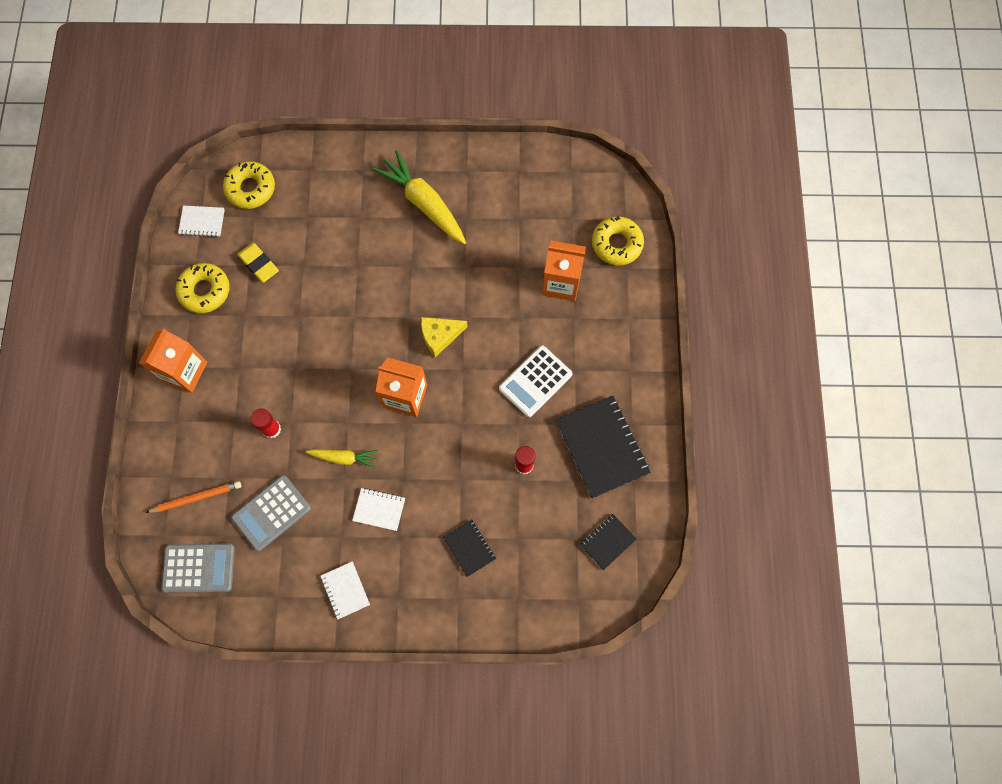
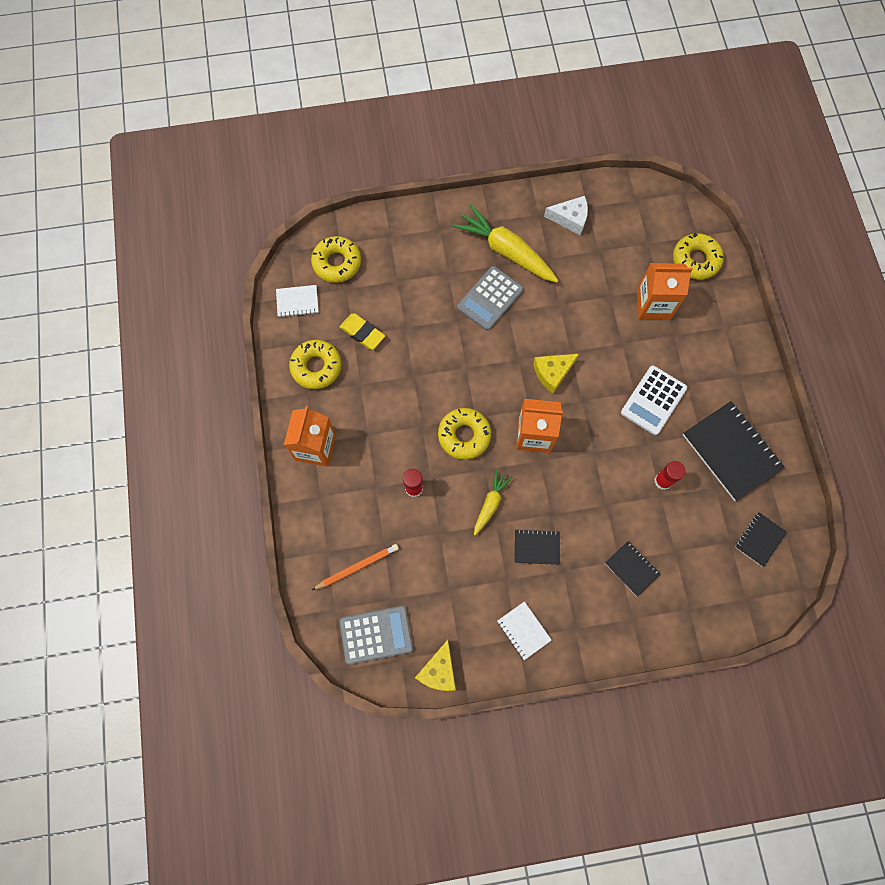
camera: 10 degrees left, 0 degrees up
grey calculator [231,475,311,551] -> grey calculator moved to [457,266,524,331]
yellow carrot [306,449,378,468] -> yellow carrot turned 60 degrees counterclockwise [474,469,513,535]
white notebook [352,488,405,531] -> black notebook [514,529,560,565]
none -> yellow cheese [415,640,456,691]
none -> yellow donut [438,408,491,460]
none -> white cheese [544,196,588,235]

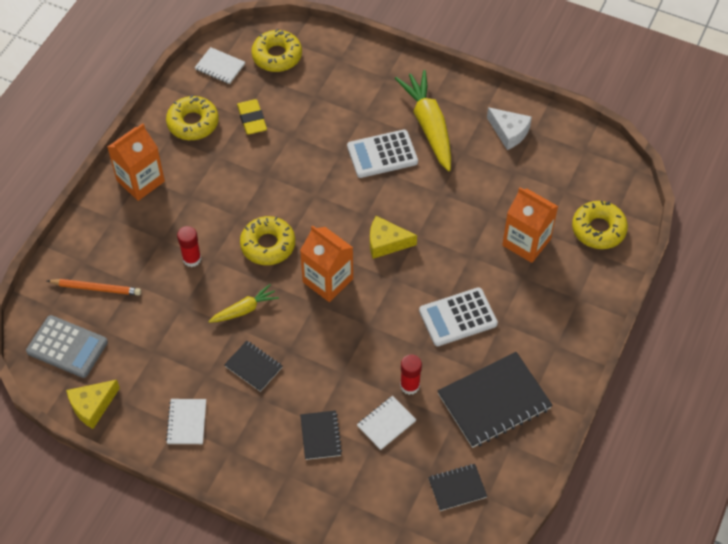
camera: 35 degrees right, 15 degrees down
grey calculator [457,266,524,331] -> white calculator [347,129,418,178]
black notebook [683,401,785,501] -> black notebook turned 60 degrees clockwise [438,352,553,448]
none -> white notebook [357,396,417,450]

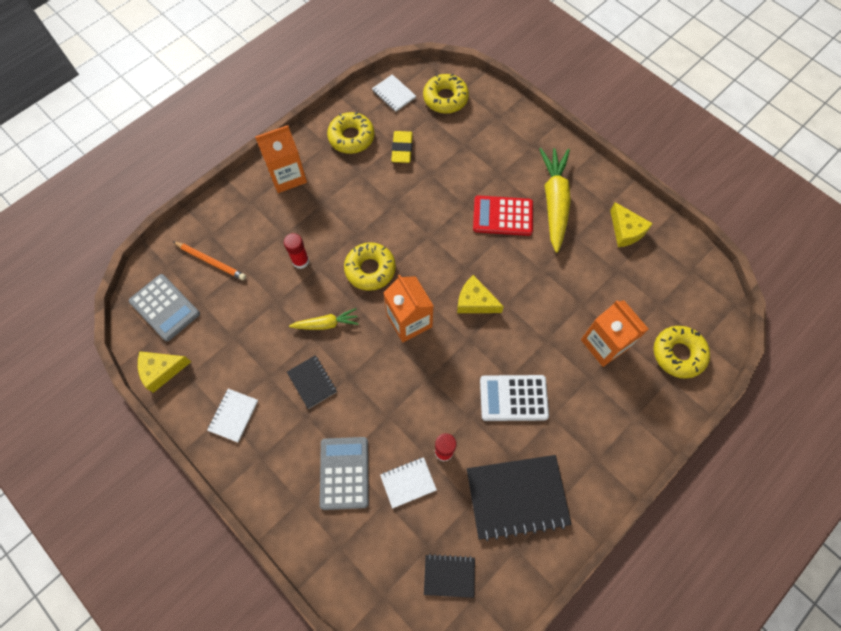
camera: 20 degrees right, 10 degrees up
black notebook [300,410,342,460] -> grey calculator [320,437,369,510]
white calculator [347,129,418,178] -> red calculator [473,195,533,236]
white cheese [487,107,532,150] -> yellow cheese [610,202,653,247]

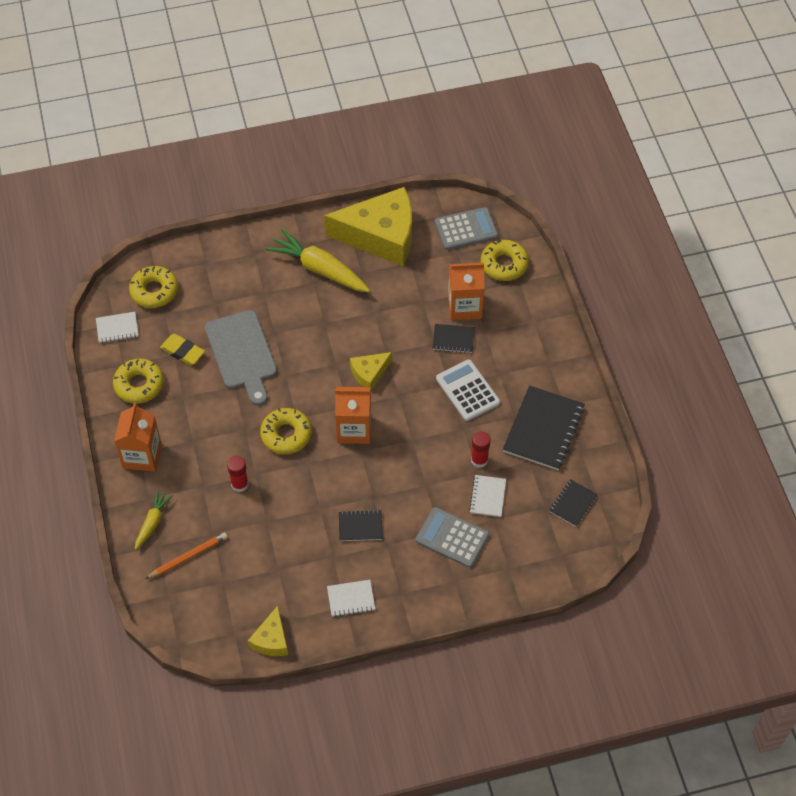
camera: 60 degrees left, 10 degrees down
grey calculator [129,274,200,341] -> grey calculator moved to [435,207,498,250]
white notebook [207,389,258,442] -> white notebook turned 60 degrees counterclockwise [327,580,375,617]
yellow carrot [289,308,359,330] -> yellow carrot moved to [135,490,173,550]
red calculator [473,195,533,236] -> none
white calculator [480,375,549,421] -> white calculator turned 120 degrees clockwise [436,360,500,421]
yellow cheese [610,202,653,247] -> yellow cheese [324,187,412,266], size x2.16
none -> grey cutting board [205,310,277,406]
none -> black notebook [433,324,475,353]

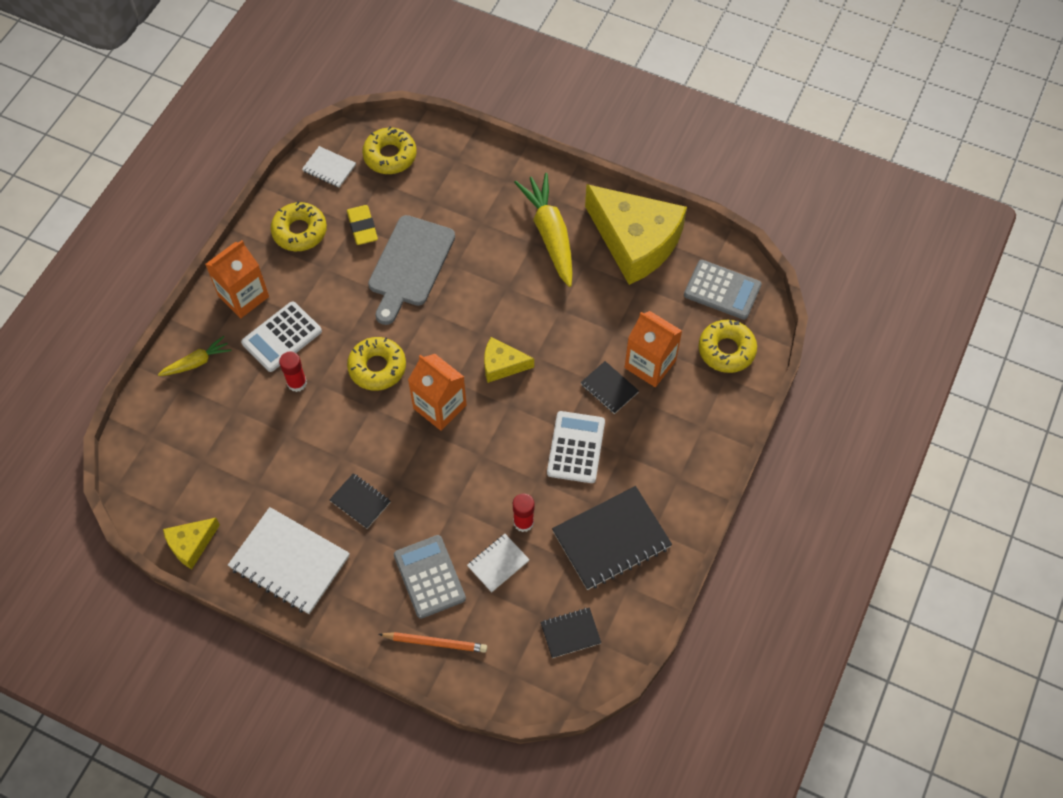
camera: 40 degrees right, 5 degrees up
orange pencil [145,532,228,579] -> orange pencil moved to [378,632,487,653]
white notebook [327,580,375,617] -> white notebook [228,507,350,614], size x1.93
none -> white calculator [241,301,322,372]

